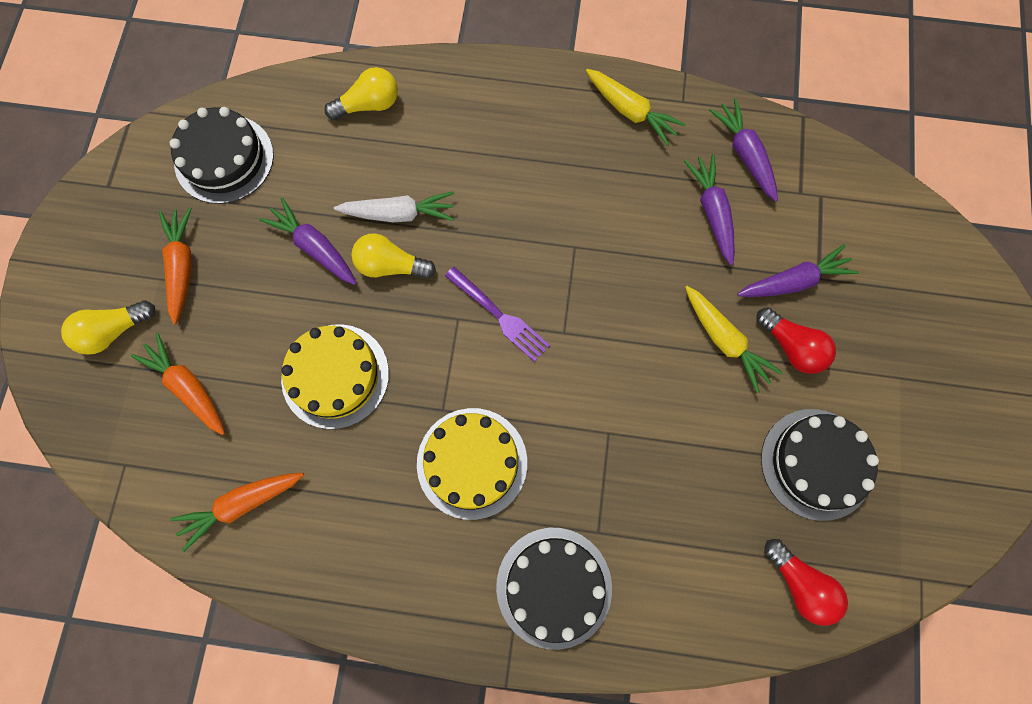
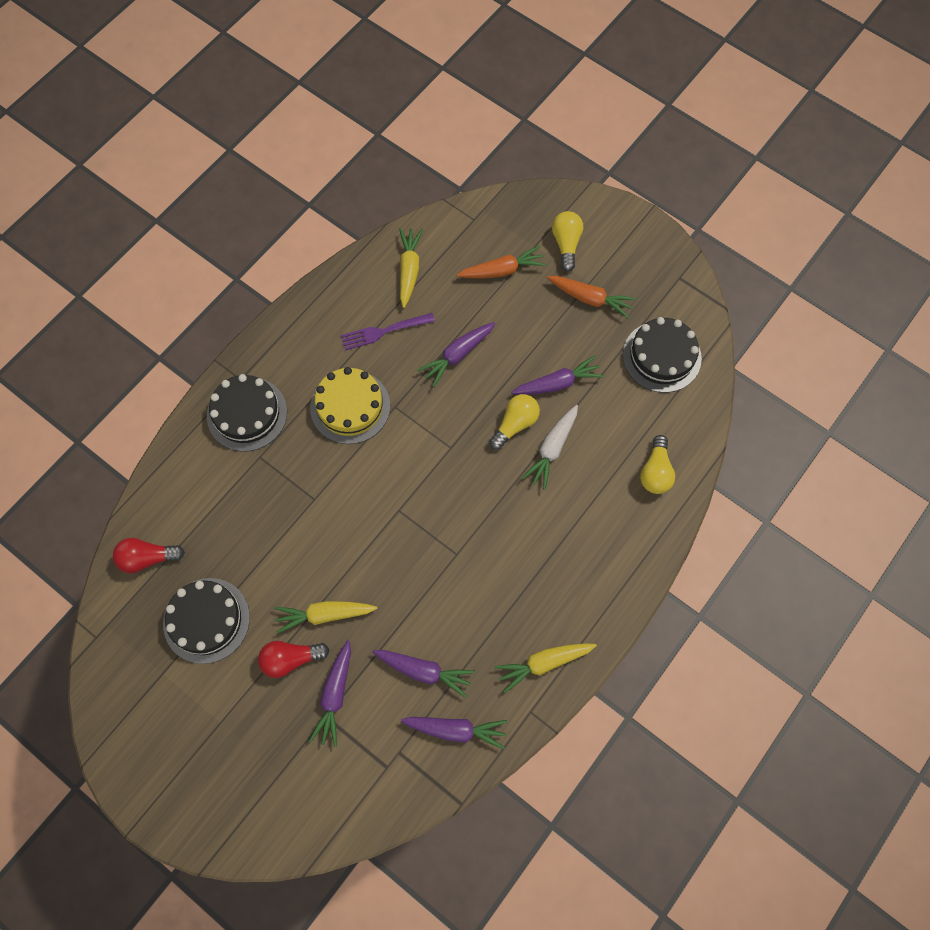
camera: 120 degrees right, 5 degrees down
orange carrot [170,473,304,552] -> yellow carrot [399,228,423,308]
yellow cake [281,324,389,429] -> purple carrot [417,322,496,387]
purple fork [445,267,550,362] -> purple fork moved to [341,313,435,350]

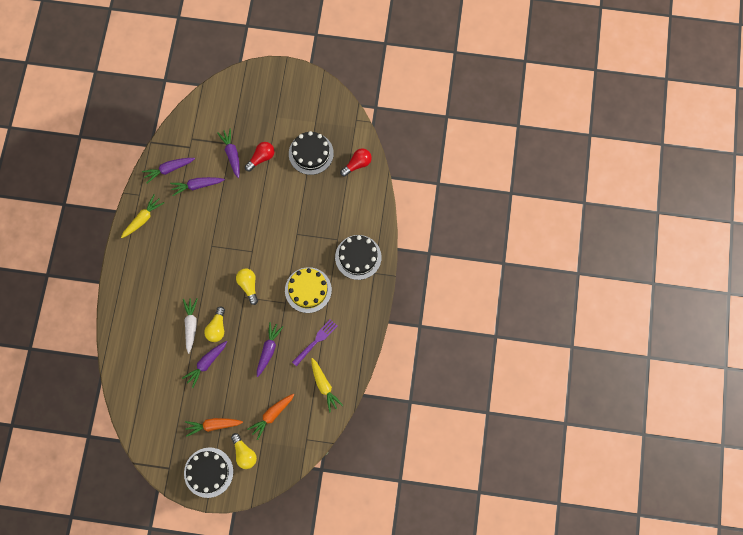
camera: 150 degrees right, 5 degrees up
yellow carrot [274,601,377,634] -> none
black cake [623,317,702,393] -> black cake moved to [184,447,233,498]
yellow light bulb [640,435,675,494] -> yellow light bulb moved to [236,268,258,305]

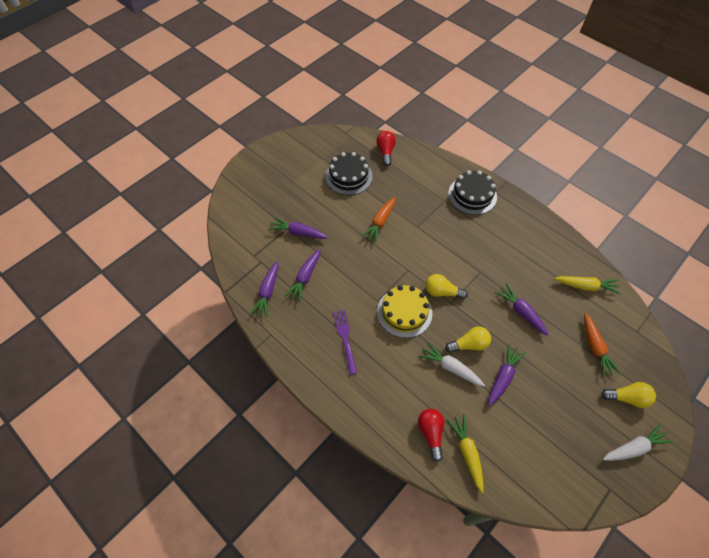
camera: 55 degrees left, 15 degrees down
yellow carrot [121,194,164,238] -> yellow carrot moved to [446,414,483,493]
purple carrot [182,341,227,388] -> purple carrot turned 135 degrees counterclockwise [488,344,526,406]
black cake [184,447,233,498] -> white carrot [603,423,673,461]
orange carrot [185,418,243,437] -> orange carrot moved to [361,197,396,243]
yellow light bulb [204,306,225,342] -> yellow light bulb turned 60 degrees counterclockwise [445,326,491,353]
red light bulb [245,142,274,171] -> red light bulb moved to [418,409,444,462]
yellow cake [285,267,332,313] -> yellow cake moved to [377,285,432,338]
purple fork [292,319,337,366] -> purple fork moved to [333,310,357,375]

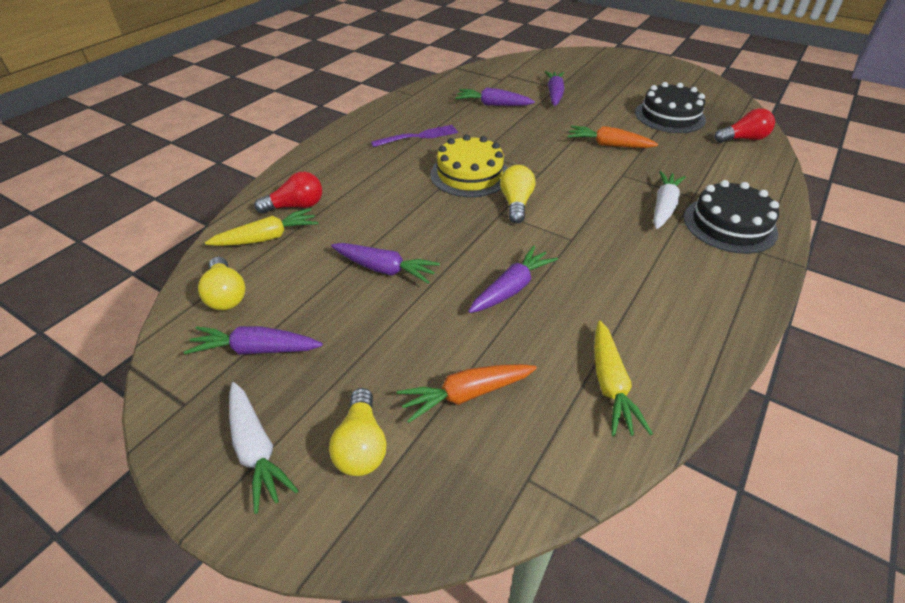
camera: 80 degrees right, 15 degrees down
purple carrot [250,261,279,318] -> purple carrot moved to [184,326,323,355]
white carrot [419,342,485,386] -> white carrot moved to [653,171,686,229]
yellow light bulb [445,326,491,353] -> yellow light bulb moved to [198,257,245,310]

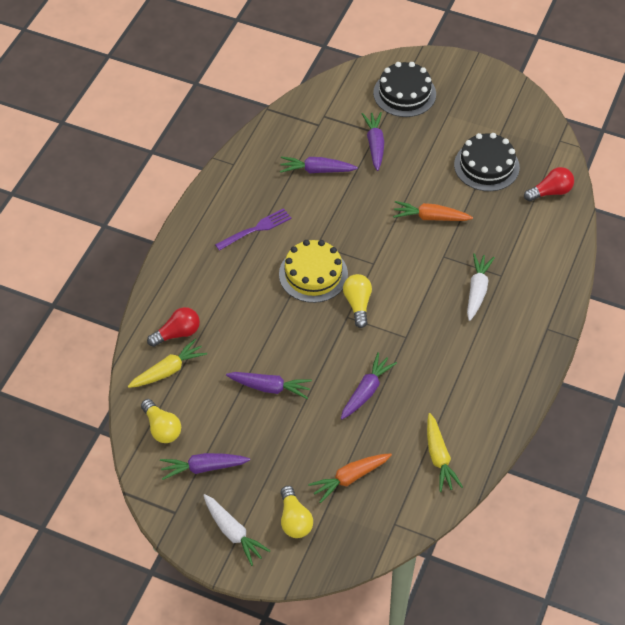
camera: 10 degrees left, 10 degrees up
black cake [684,180,779,254] -> black cake moved to [373,62,436,117]

